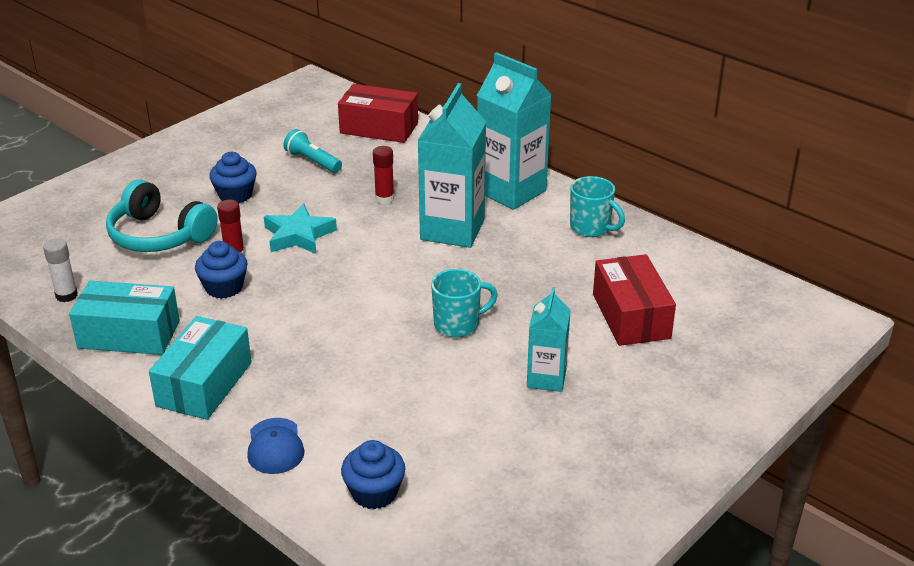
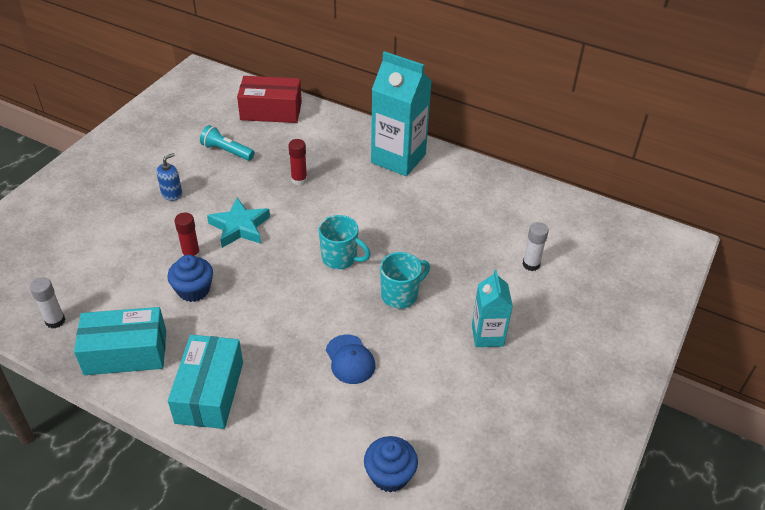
camera: 15 degrees left, 10 degrees up
turquoise headphones [106,180,218,252] -> none
blue cupcake [209,152,257,203] -> blue soap dispenser [156,153,182,201]
blue cap [247,418,305,474] -> blue cap moved to [326,335,375,384]
turquoise carton [418,83,486,248] -> none
turquoise mug [570,176,625,237] -> turquoise mug moved to [319,215,371,269]
red box [593,254,676,346] -> white glue stick [522,222,549,271]

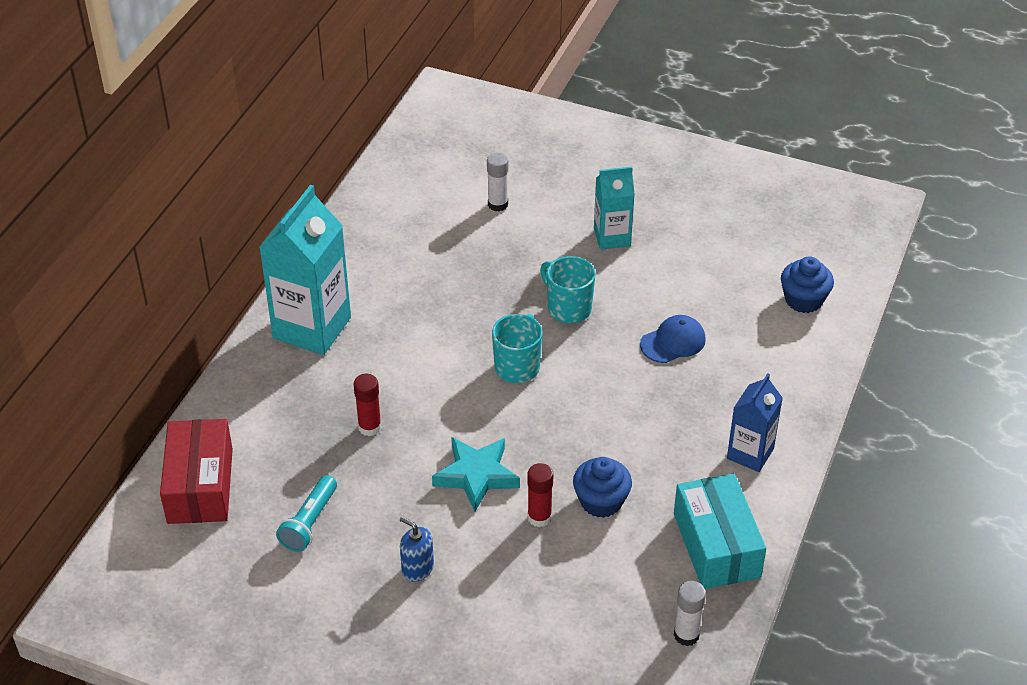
camera: 95 degrees left, 0 degrees up
turquoise box [168,335,243,429] -> blue carton [727,373,783,472]

